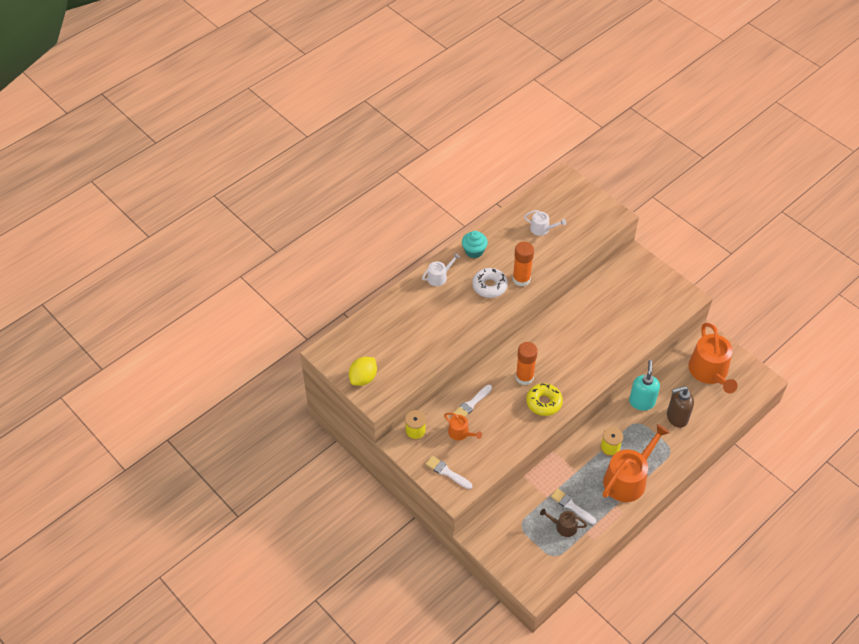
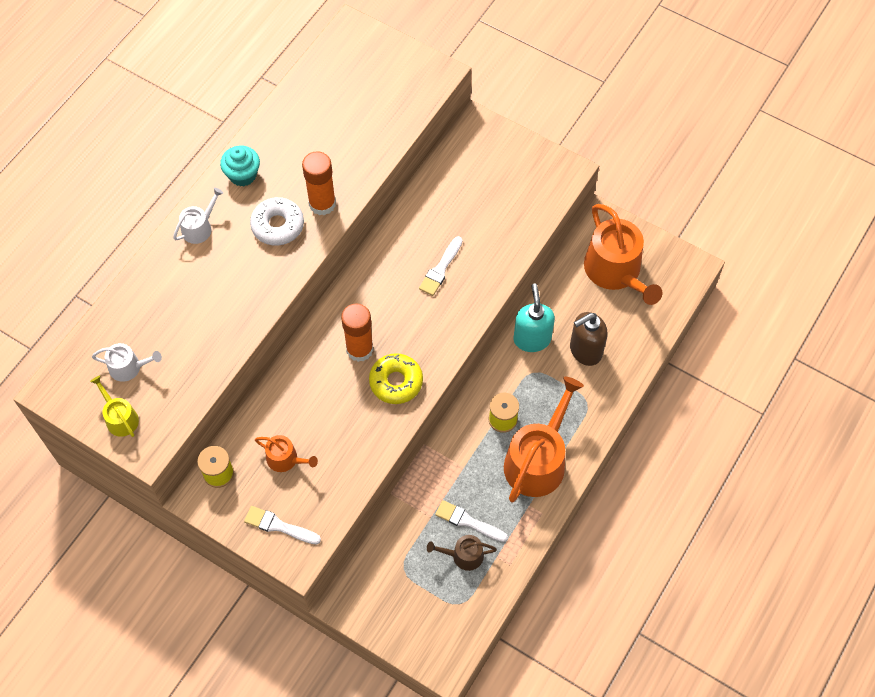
camera: 15 degrees left, 10 degrees up
yellow lemon [349,357,377,386] -> yellow watering can [90,375,139,437]
white brush [453,385,492,417] -> white brush moved to [419,236,463,296]
white watering can [524,210,566,236] -> white watering can moved to [92,343,162,382]

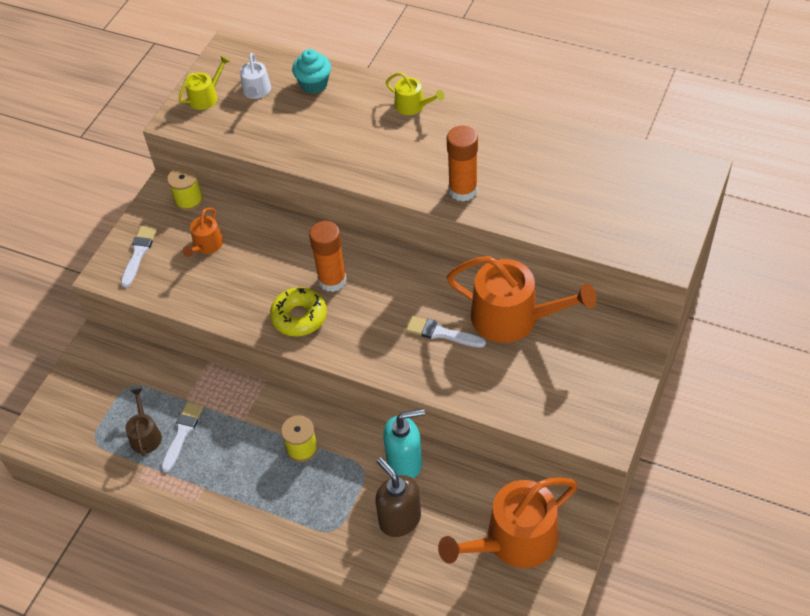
camera: 85 degrees right, 10 degrees down
white watering can [173,188,223,244] -> yellow watering can [386,72,444,115]
turquoise cupcake [220,146,260,186] -> turquoise cupcake moved to [292,49,331,94]
white donut [250,197,304,246] -> none
orange watering can [504,376,584,503] -> orange watering can moved to [446,256,596,343]

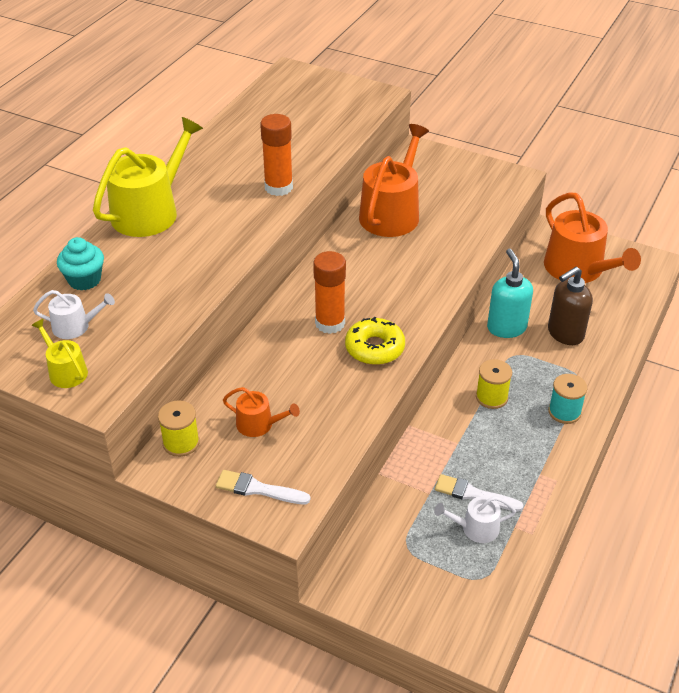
camera: 90 degrees left, 10 degrees down
brown watering can [125,388,162,456] -> white watering can [434,496,516,543]
yellow watering can [386,72,444,115] -> yellow watering can [93,117,203,237], size x2.05
white brush [406,316,486,348] -> none
none -> turquoise spool [548,374,588,424]

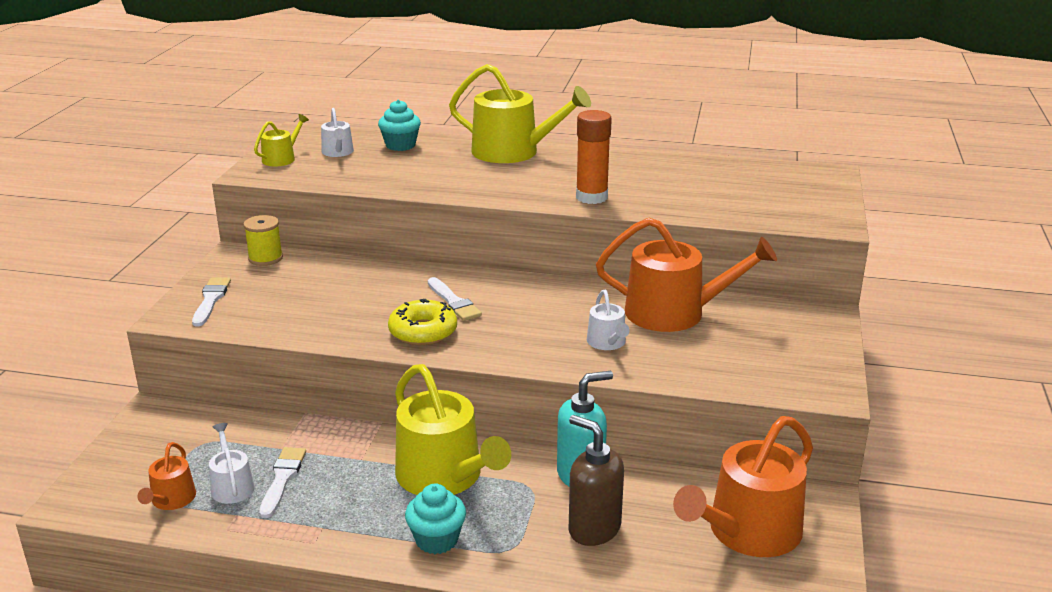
camera: 75 degrees right, 15 degrees down
orange watering can [223,387,300,437] -> orange watering can moved to [138,442,196,510]
orange glue stick [313,251,346,334] -> white brush [428,277,482,321]
yellow spool [476,359,512,409] -> yellow watering can [395,364,511,495]
turquoise spool [548,374,588,424] -> turquoise cupcake [405,484,466,554]
none -> white watering can [587,290,630,350]

